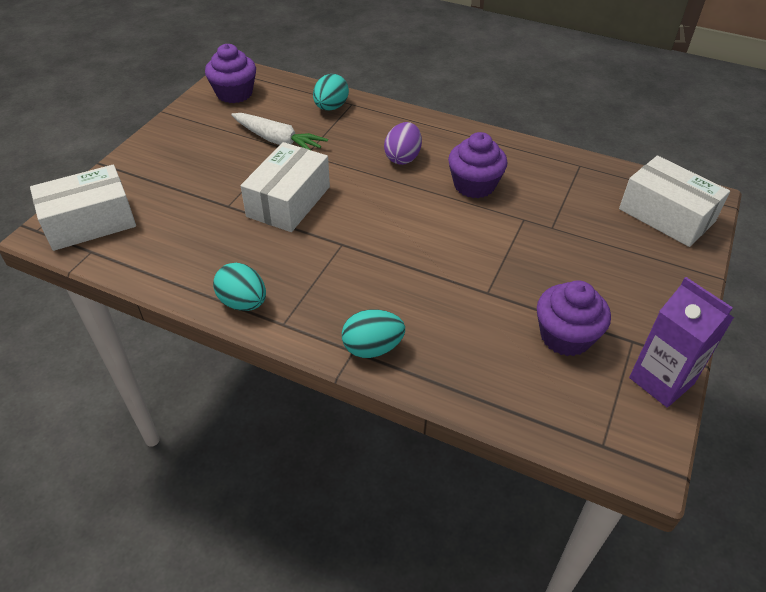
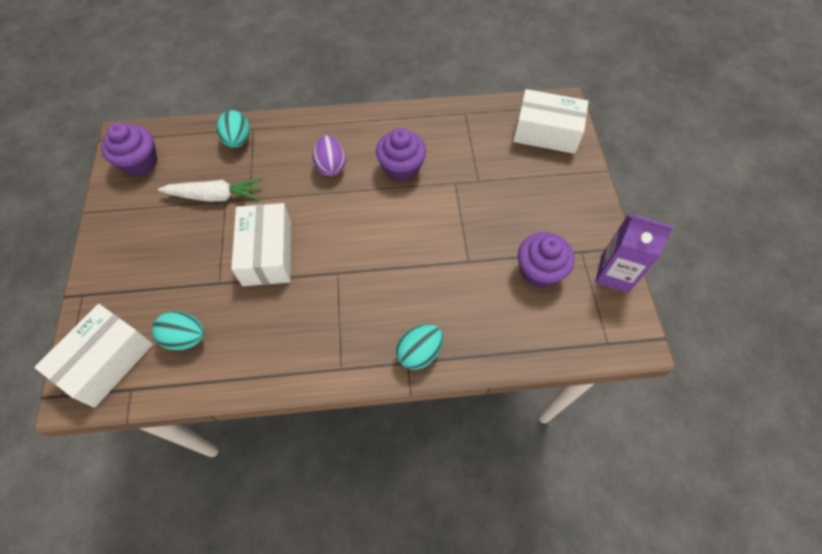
camera: 30 degrees left, 15 degrees up
turquoise egg [213,263,266,311] -> turquoise egg moved to [152,311,204,350]

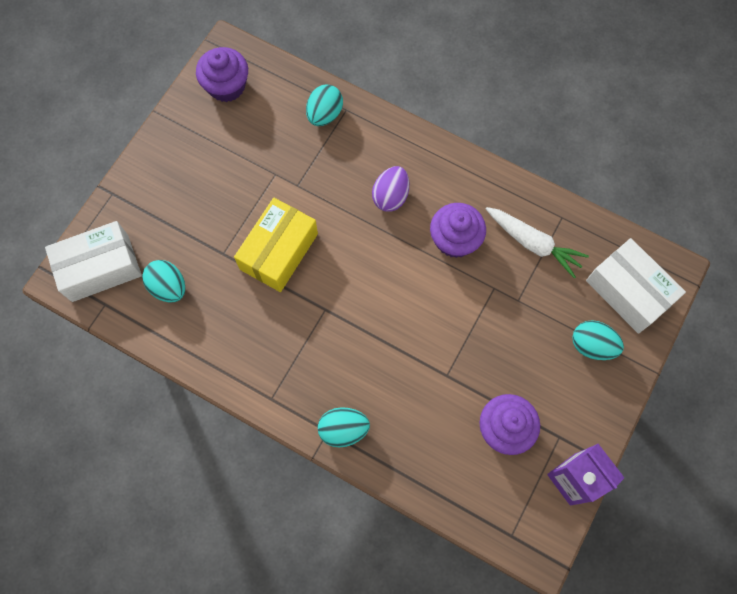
camera: 35 degrees right, 10 degrees up
white carrot [158,179,263,202] -> white carrot moved to [486,207,589,278]
white box [231,203,291,286] -> yellow box [234,198,318,292]
none -> turquoise egg [572,320,624,360]

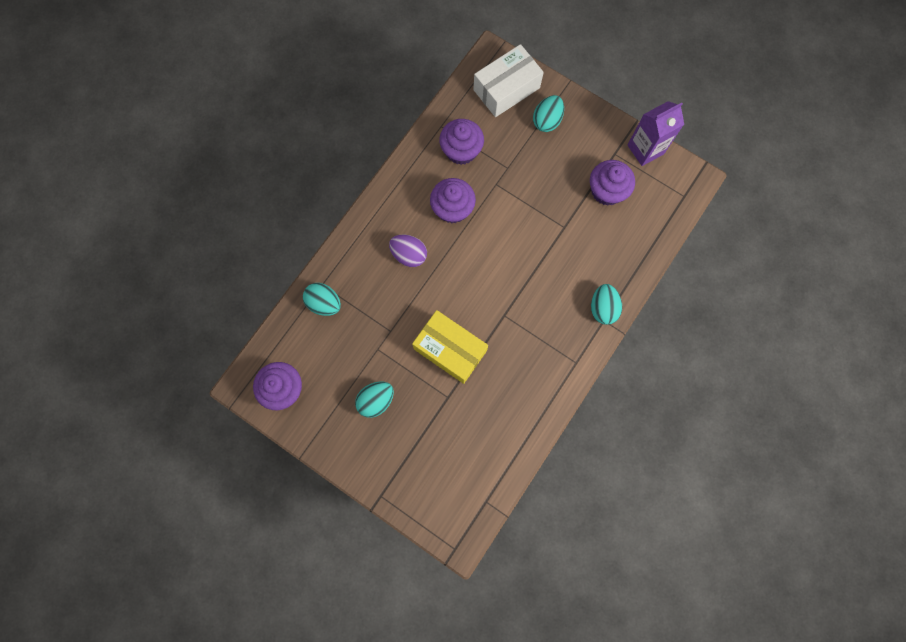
camera: 85 degrees left, 5 degrees up
white box [45,221,142,302] -> none
turquoise egg [142,260,185,302] -> turquoise egg moved to [355,381,394,418]
white carrot [486,207,589,278] -> purple cupcake [439,119,484,165]

